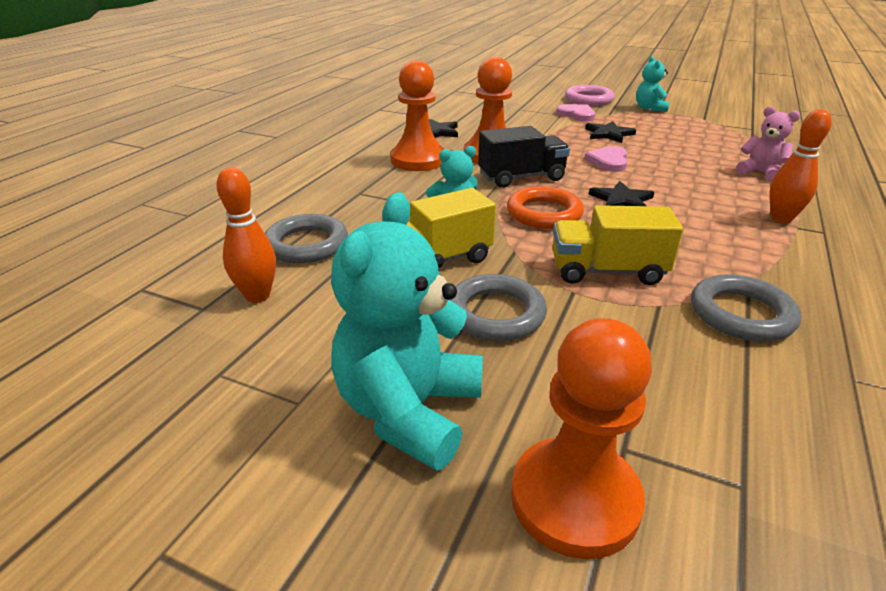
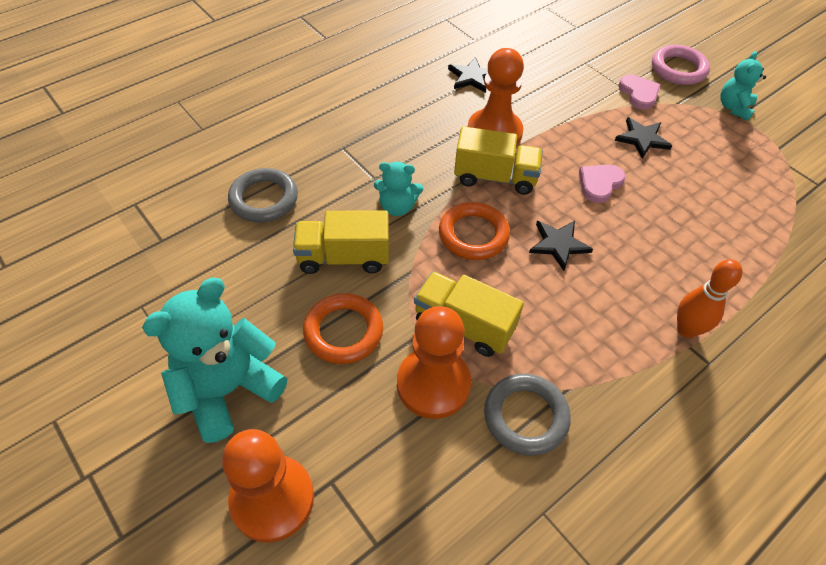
camera: 25 degrees right, 20 degrees up
orange bowling pin [216,168,276,303] -> none
orange pawn [390,60,445,171] -> orange pawn moved to [397,306,471,419]
grey ring [451,274,547,341] -> orange ring [303,293,383,364]
black truck [478,126,570,188] -> yellow truck [454,126,543,195]
pink teddy bear [736,106,800,182] -> none

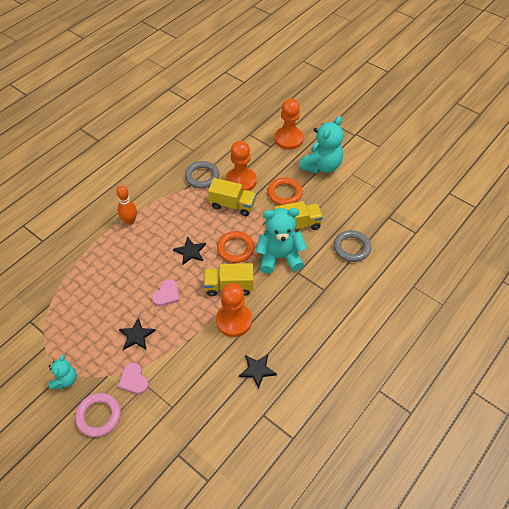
camera: 170 degrees right, 0 degrees up
turquoise teddy bear [374,162,423,216] -> turquoise teddy bear [256,208,307,274], size x1.84

